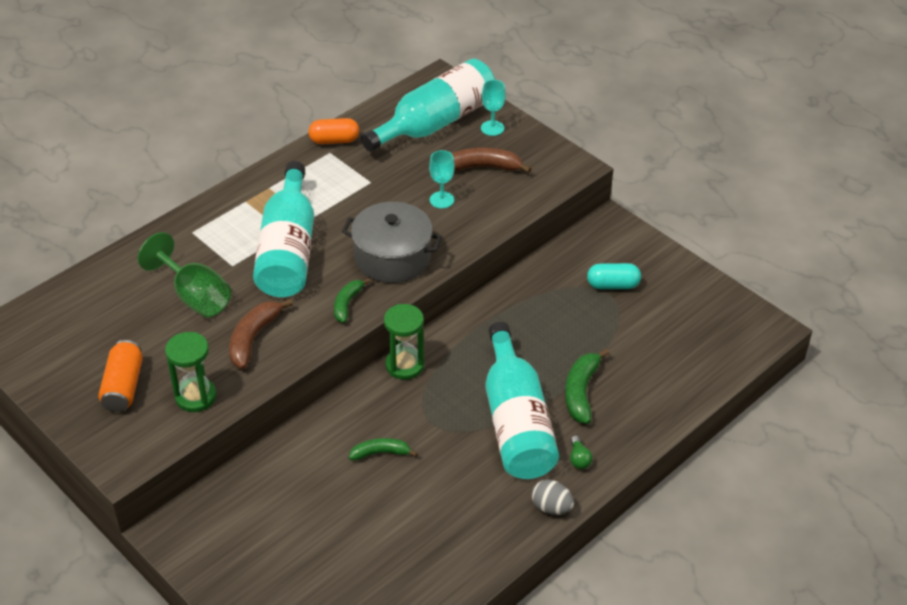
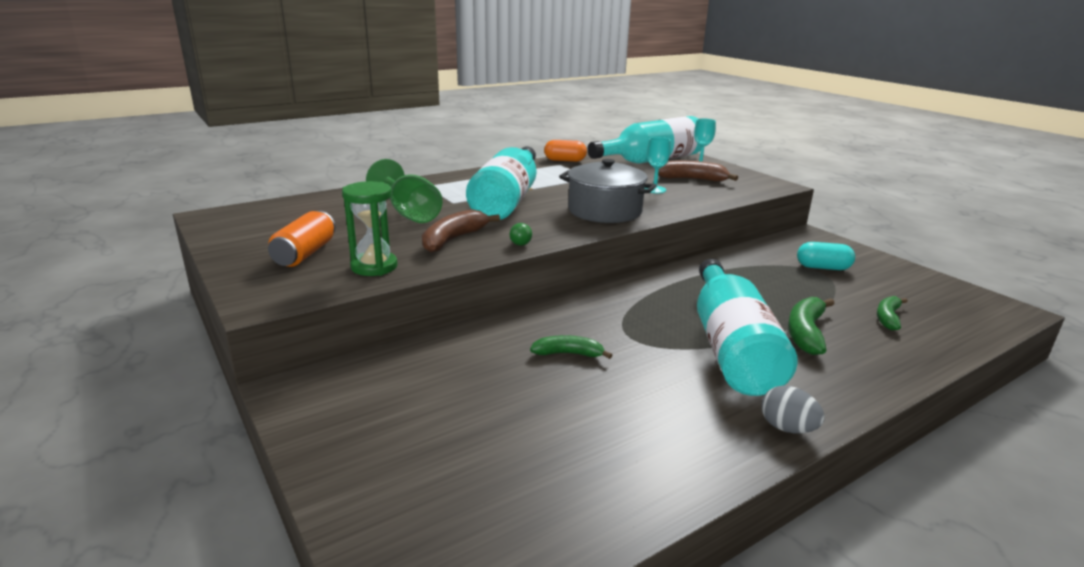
camera: 10 degrees right, 20 degrees down
green banana [334,278,371,323] -> green banana moved to [877,296,908,331]
green hourglass [384,304,424,380] -> none
green light bulb [570,435,593,469] -> green light bulb moved to [510,223,532,246]

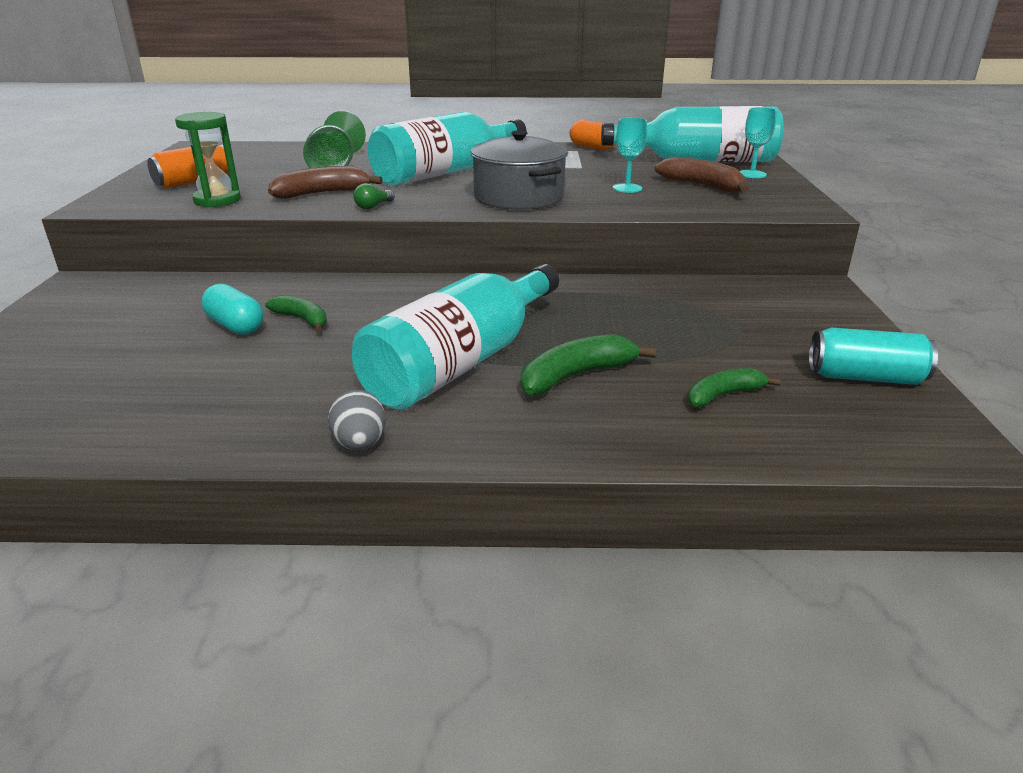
camera: 35 degrees right, 5 degrees up
turquoise capsule [797,242,855,270] -> turquoise capsule moved to [201,283,263,335]
none -> turquoise can [809,328,938,385]

